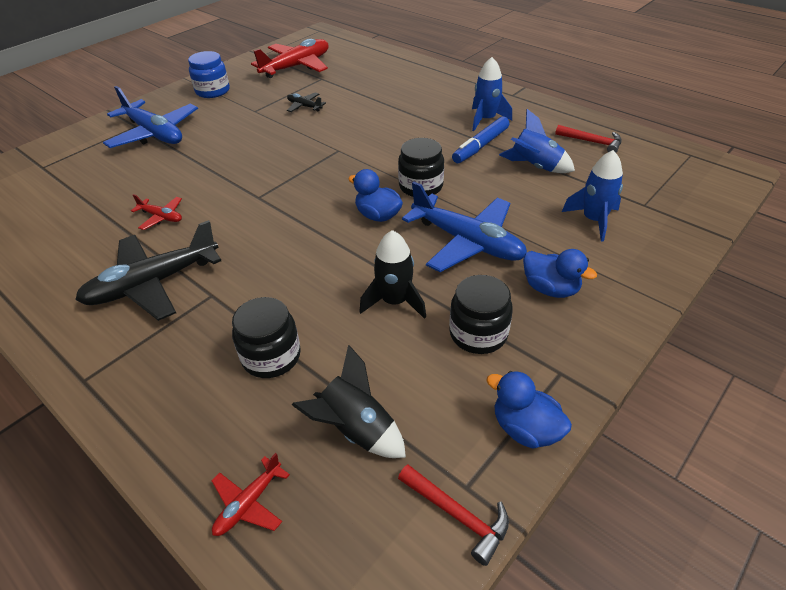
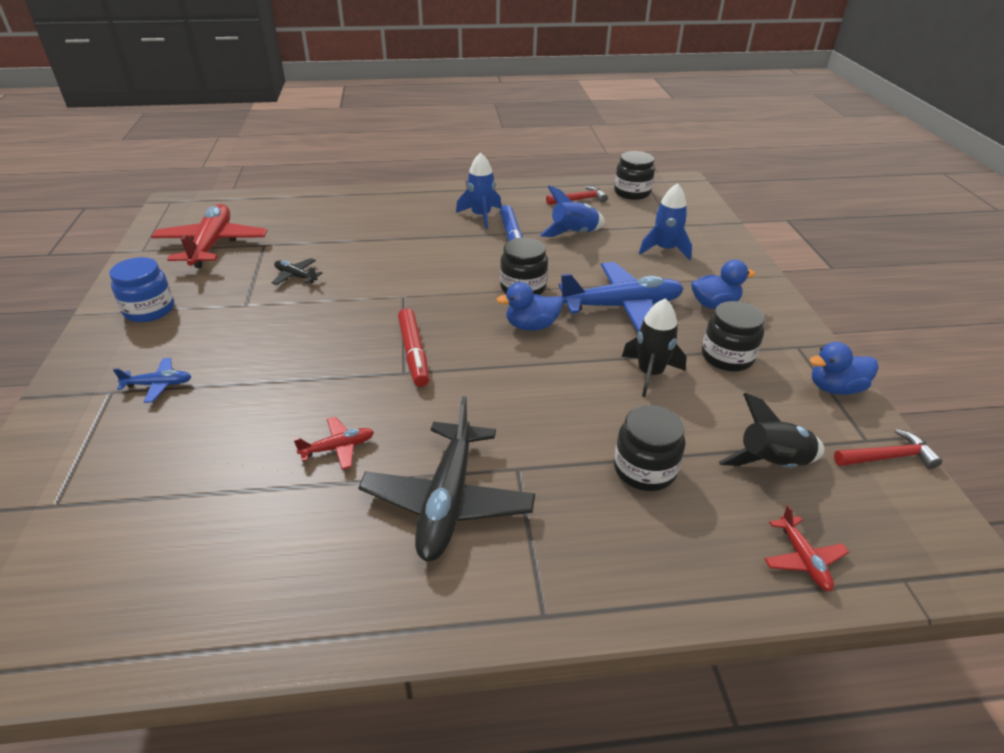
camera: 50 degrees left, 5 degrees down
blue plane [103,86,198,148] -> blue plane [113,358,192,403], size x0.47
black plane [287,93,326,112] -> black plane turned 45 degrees clockwise [271,258,323,285]
none -> red marker [398,308,429,387]
none -> black jar [614,151,655,200]

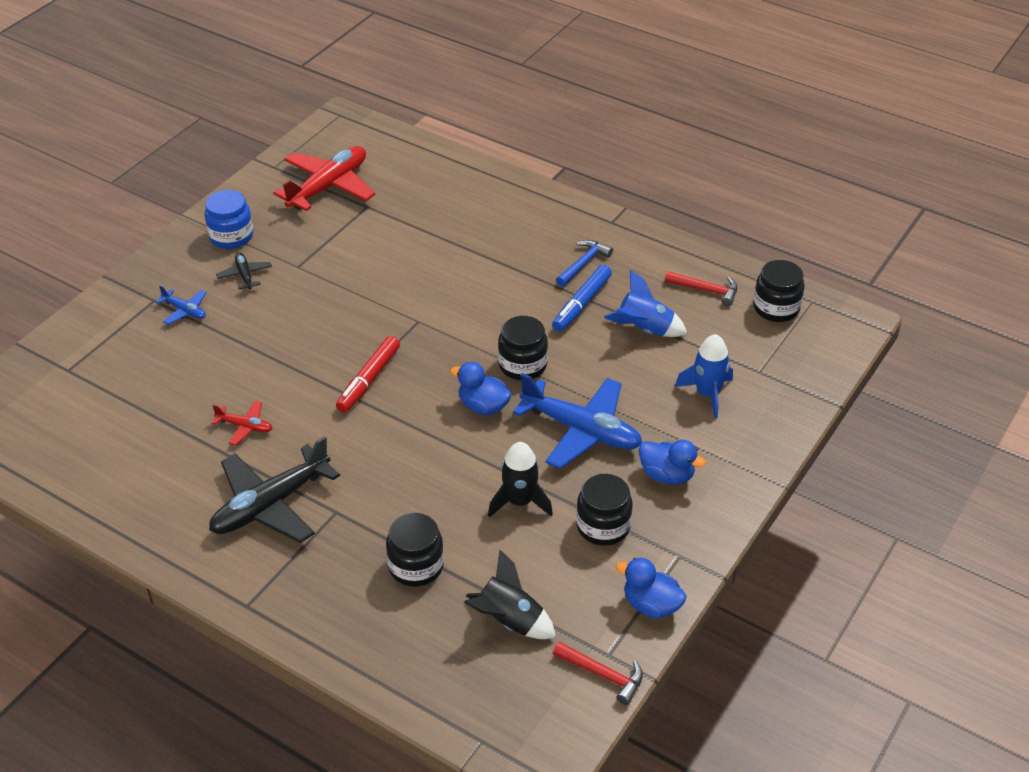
camera: 40 degrees right, 5 degrees up
black plane [271,258,323,285] -> black plane moved to [216,252,272,290]
blue rocket [456,153,501,229] -> blue hammer [556,240,613,287]
red plane [764,505,849,592] -> none

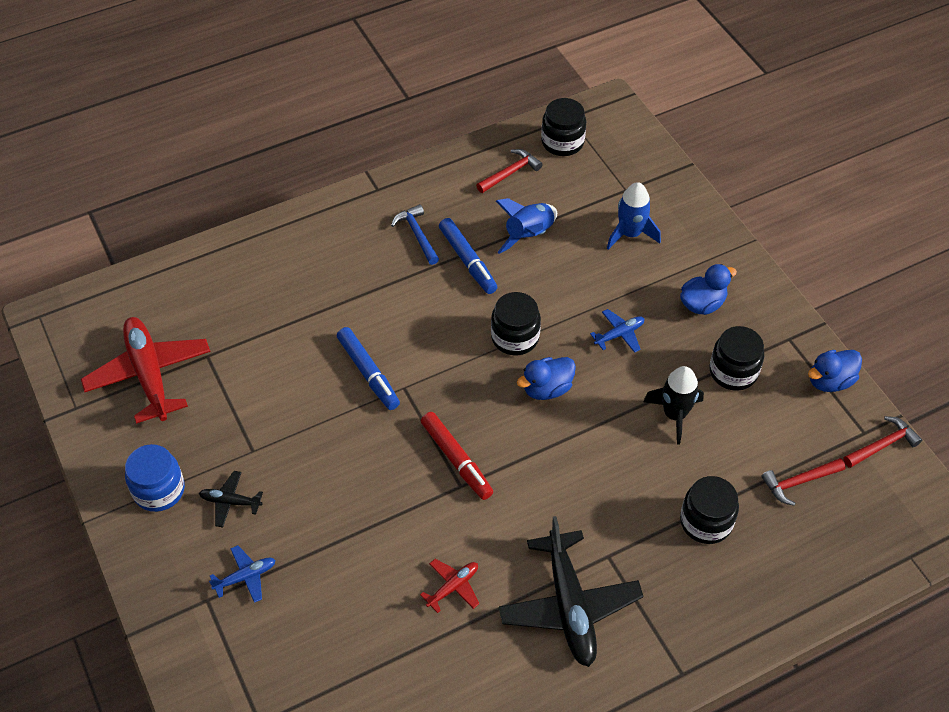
camera: 60 degrees left, 10 degrees up
black rocket [464,550,556,639] -> red hammer [761,458,846,506]
blue plane [513,373,642,469] -> blue plane [590,309,644,353], size x0.47
none -> blue marker [337,327,400,410]

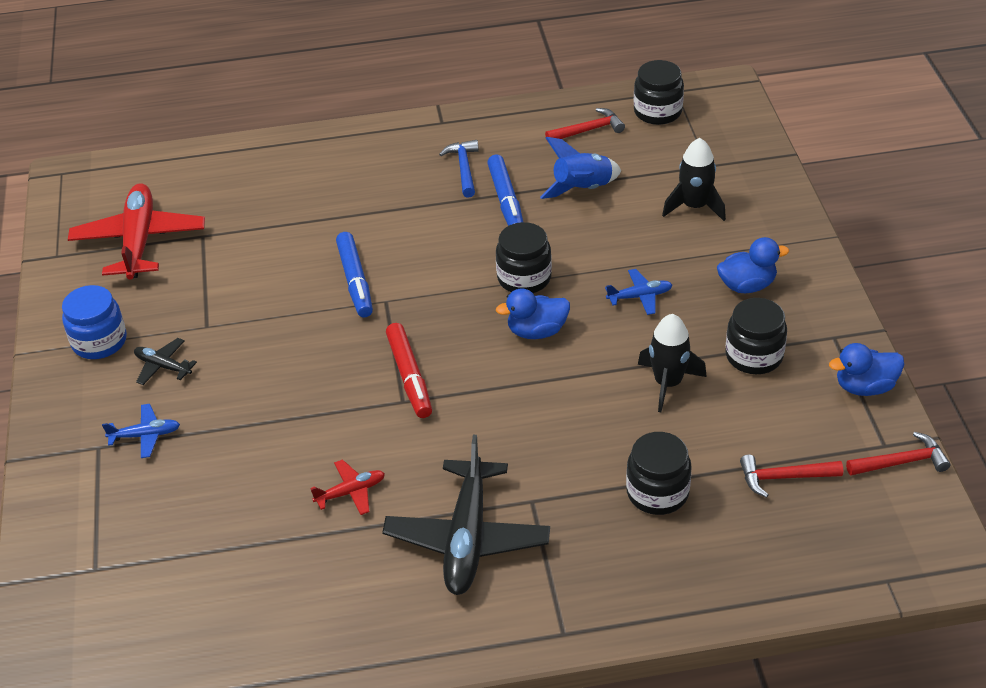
camera: 20 degrees right, 10 degrees down
blue rocket [607,182,661,250] -> black rocket [662,138,726,221]

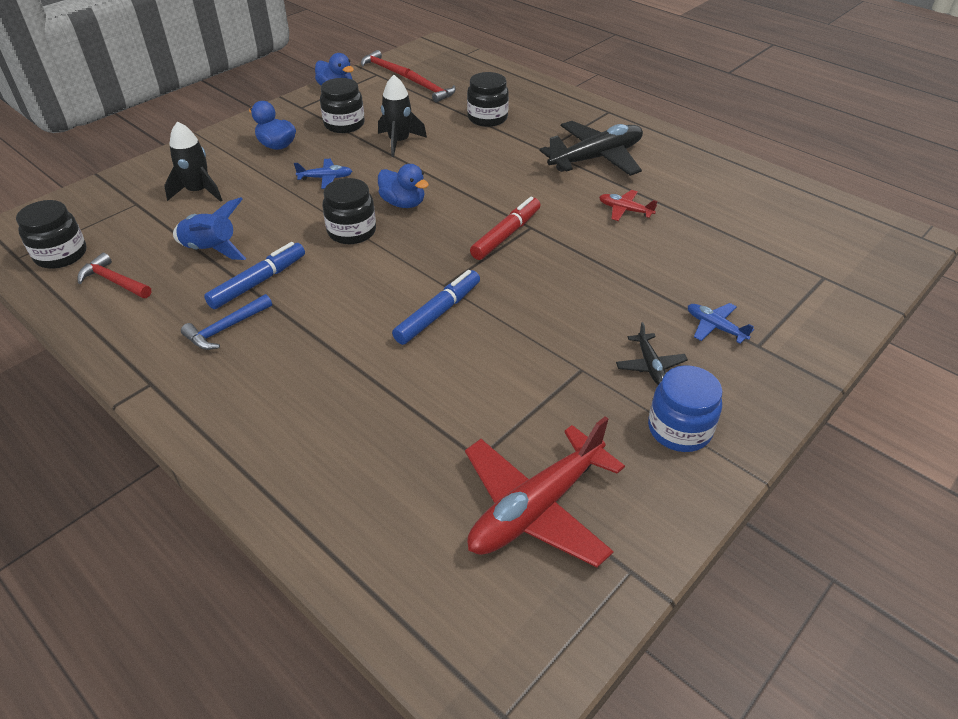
camera: 130 degrees left, 0 degrees up
blue plane [605,269,672,315] -> blue plane turned 135 degrees clockwise [294,159,352,189]

